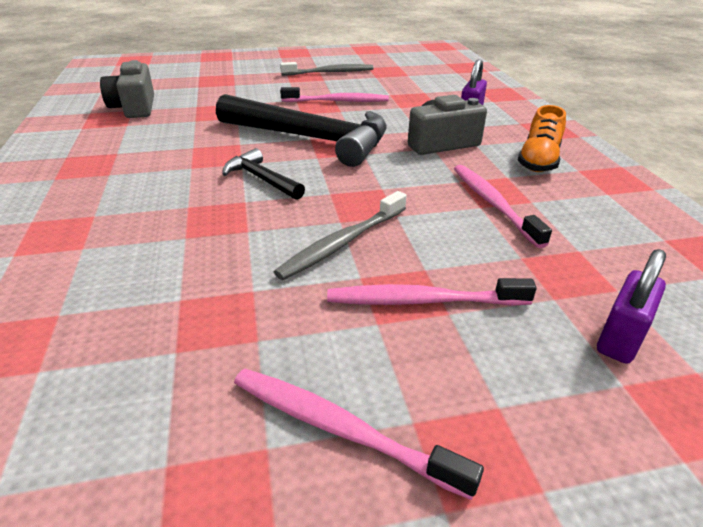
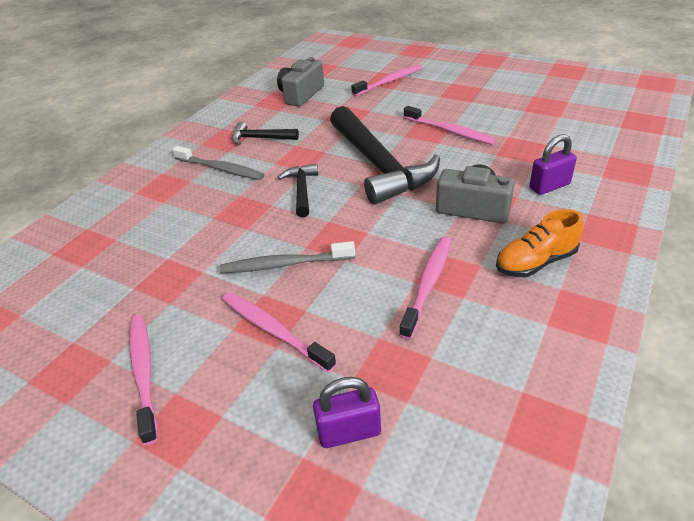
camera: 45 degrees right, 5 degrees up
grey toothbrush [280,62,374,76] -> grey toothbrush moved to [173,146,264,180]
none -> black hammer [232,122,299,145]
none -> pink toothbrush [351,65,423,96]

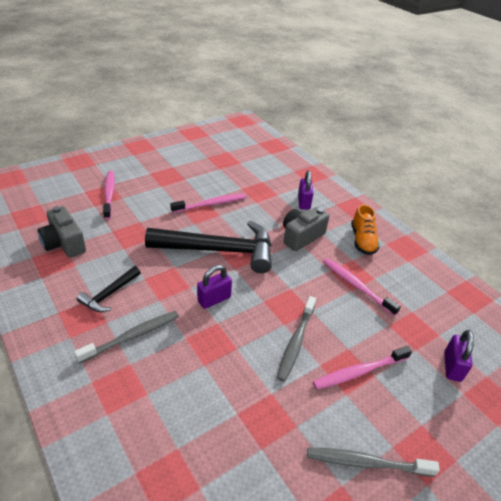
camera: 70 degrees left, 0 degrees up
pink toothbrush [129,315,158,445] -> grey toothbrush [307,448,440,477]
black hammer [278,163,318,217] -> purple padlock [197,265,232,309]

